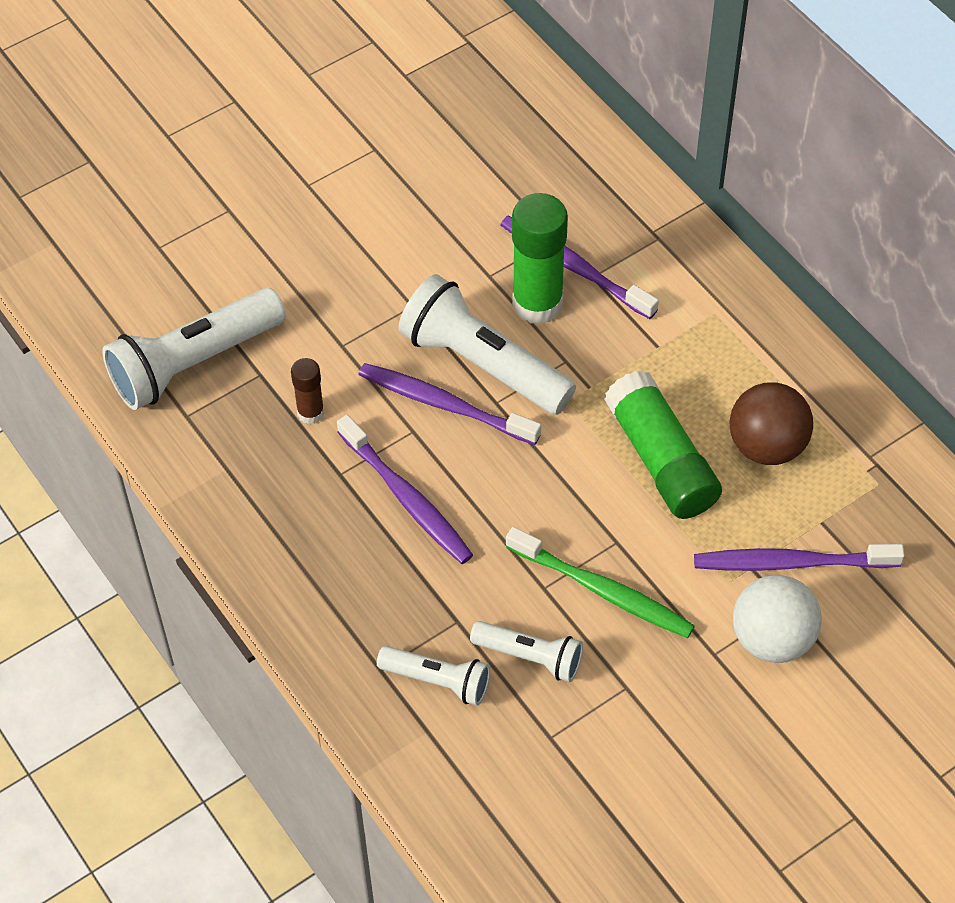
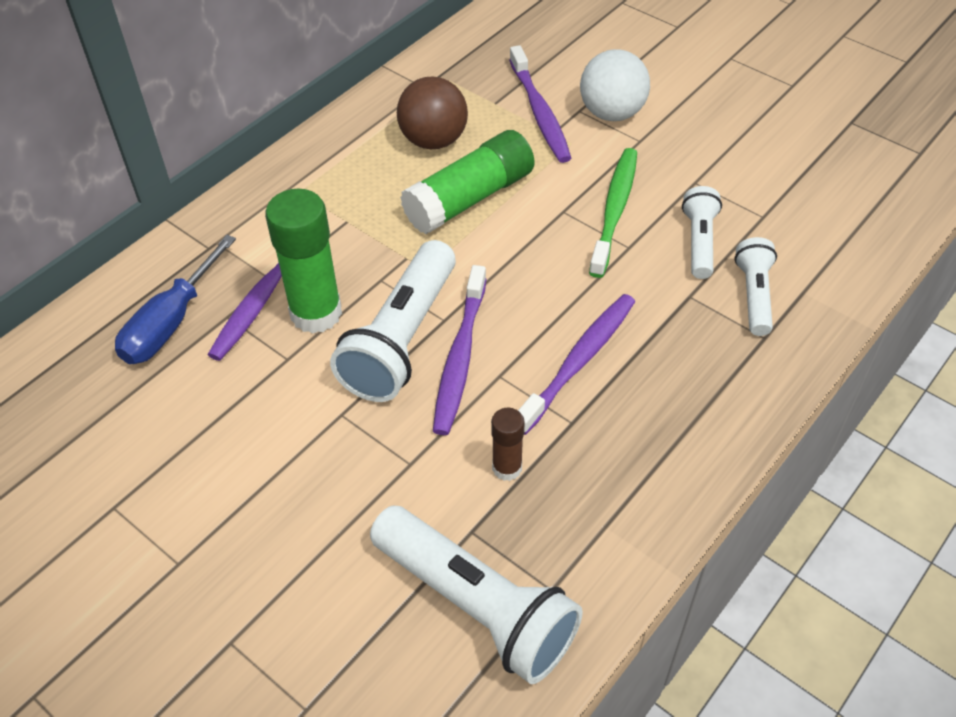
camera: 105 degrees left, 5 degrees down
none -> blue screwdriver [115,235,236,364]

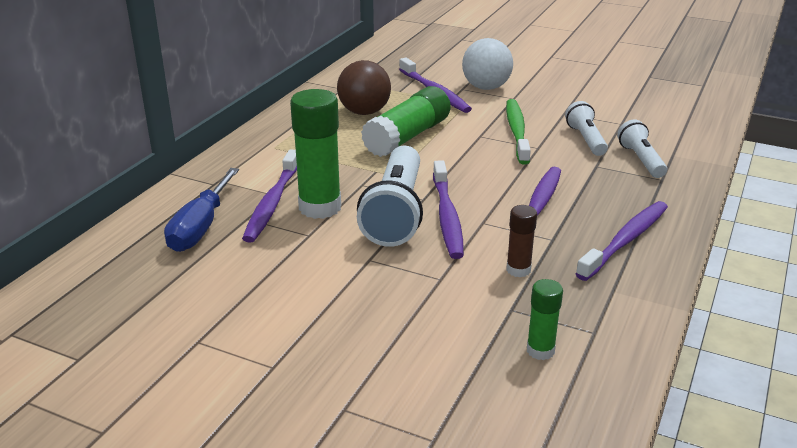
camera: 15 degrees left, 20 degrees down
white flashlight [370,506,583,684] -> green glue stick [527,279,563,360]
none -> purple toothbrush [576,201,668,281]

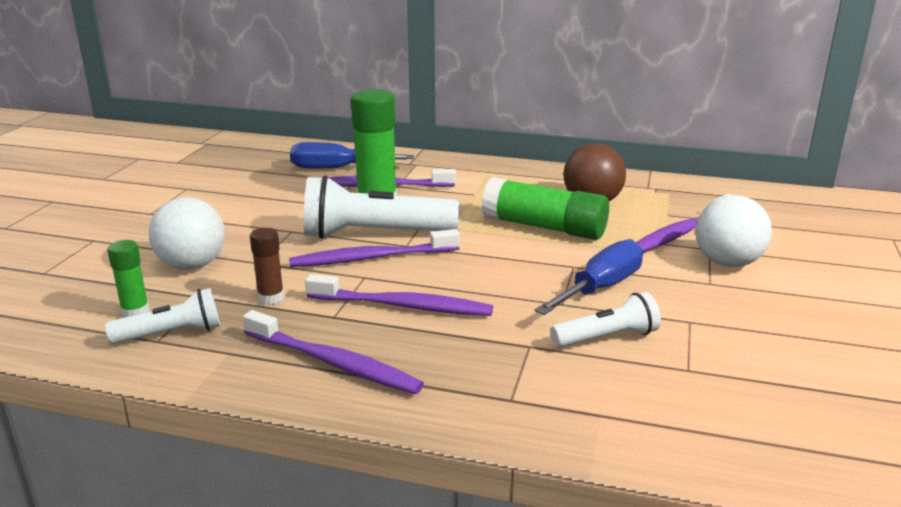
camera: 80 degrees right, 5 degrees down
green toothbrush [506,99,531,164] -> blue screwdriver [535,239,643,315]
white flashlight [617,120,667,178] -> white flashlight moved to [105,288,220,344]
none -> white ball [149,197,225,270]

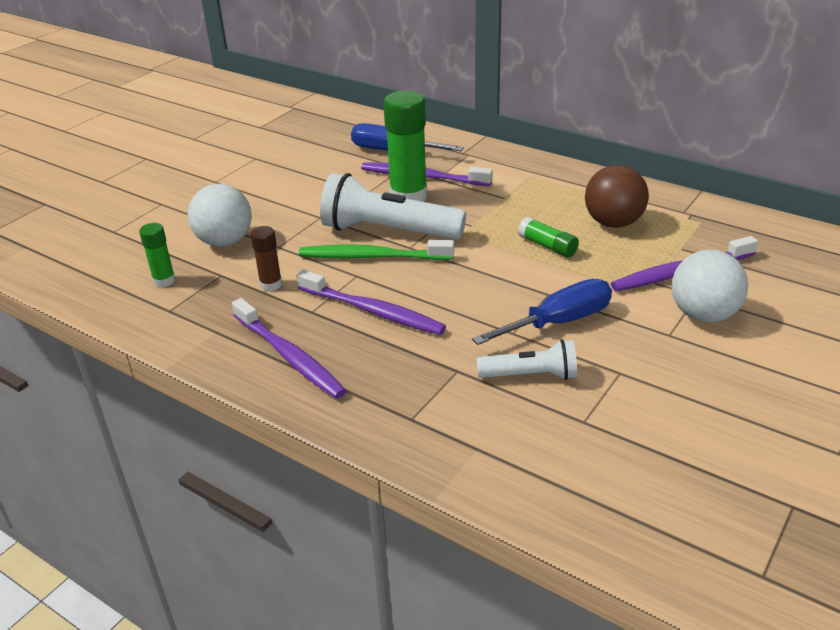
camera: 20 degrees right, 10 degrees up
white flashlight [105,288,220,344] -> none
purple toothbrush [289,229,460,267] -> green toothbrush [299,240,454,260]
green glue stick [481,177,609,240] -> green glue stick [518,217,579,257], size x0.52

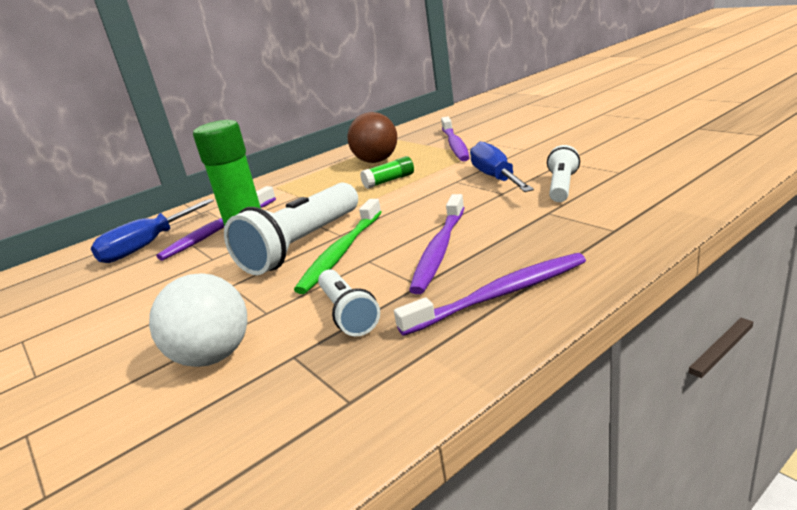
camera: 70 degrees left, 10 degrees down
green glue stick [139,223,175,287] -> none
brown glue stick [251,226,282,291] -> white flashlight [318,269,380,336]
purple toothbrush [297,270,446,335] -> purple toothbrush turned 150 degrees clockwise [409,194,464,294]
white ball [671,250,748,323] -> none

